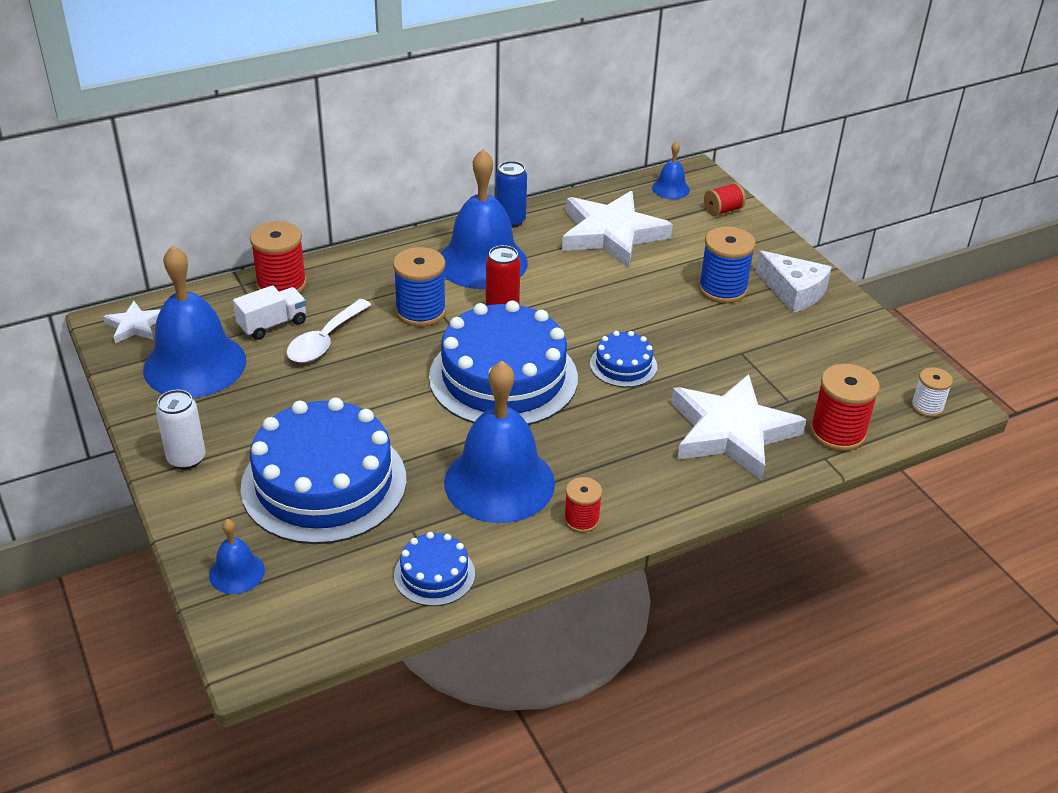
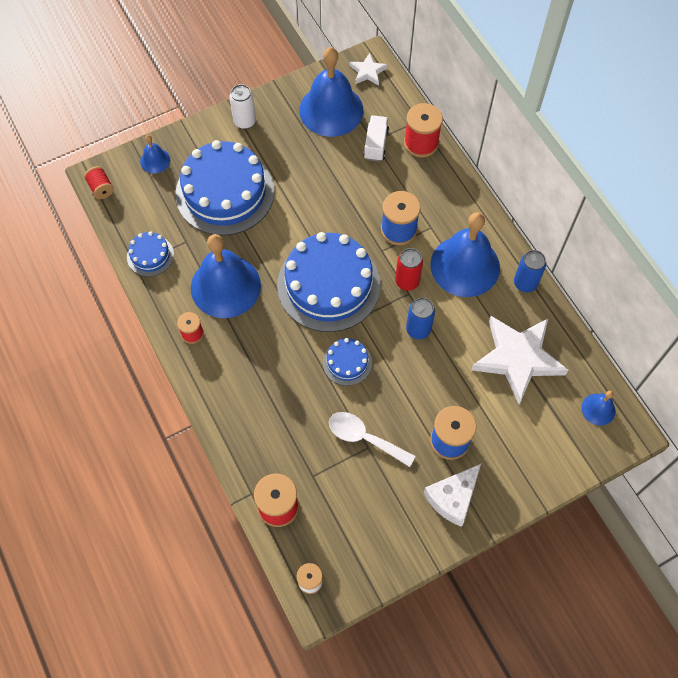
camera: 90 degrees right, 25 degrees up
white truck [233,285,306,340] -> white truck turned 135 degrees counterclockwise [363,115,389,161]
white spoon [287,299,371,363] -> white spoon moved to [329,412,415,467]
white star [671,374,806,481] -> none
red spool [704,183,746,216] -> red spool moved to [84,166,114,199]
none -> blue can [406,298,435,339]

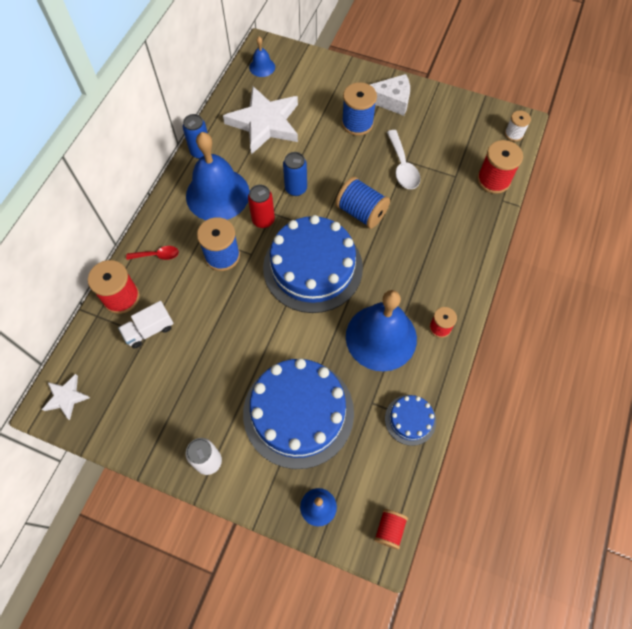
camera: 130 degrees left, 0 degrees up
blue bell [299,47,363,137] -> none
blue cake [323,338,372,386] -> blue spool [336,177,390,229]
none -> red spoon [126,246,179,260]

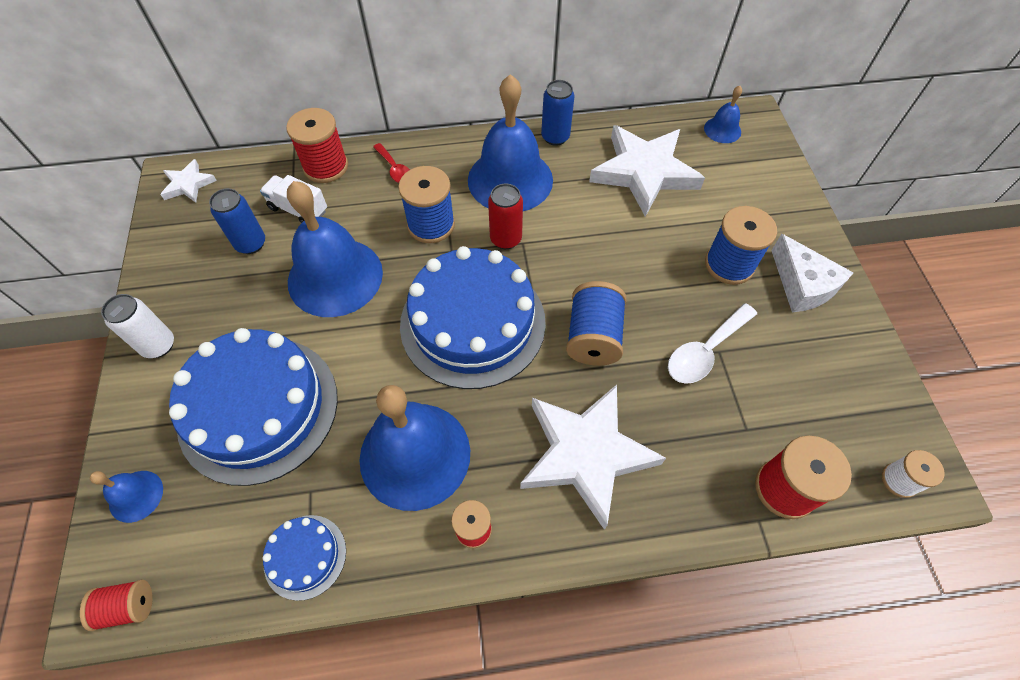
camera: 60 degrees right, 5 degrees down
blue can [283,152,307,196] -> blue can moved to [209,188,265,254]
none -> blue bell [287,181,383,317]
none -> white star [520,384,666,530]

